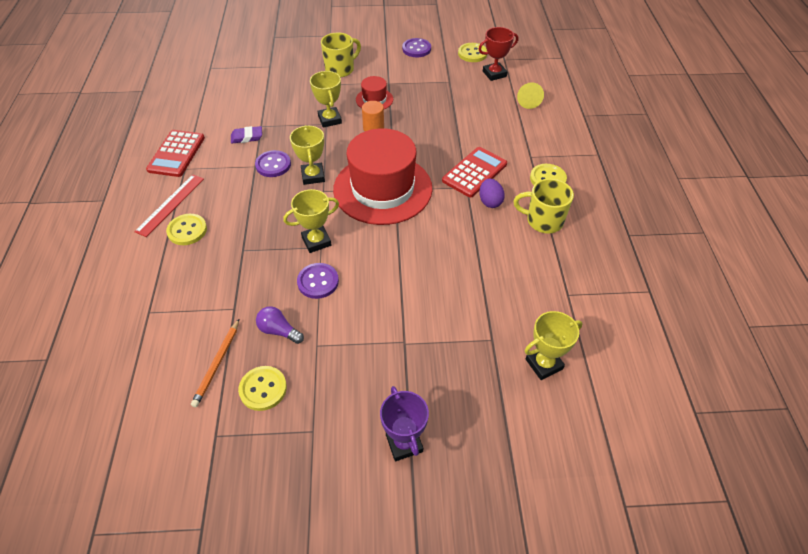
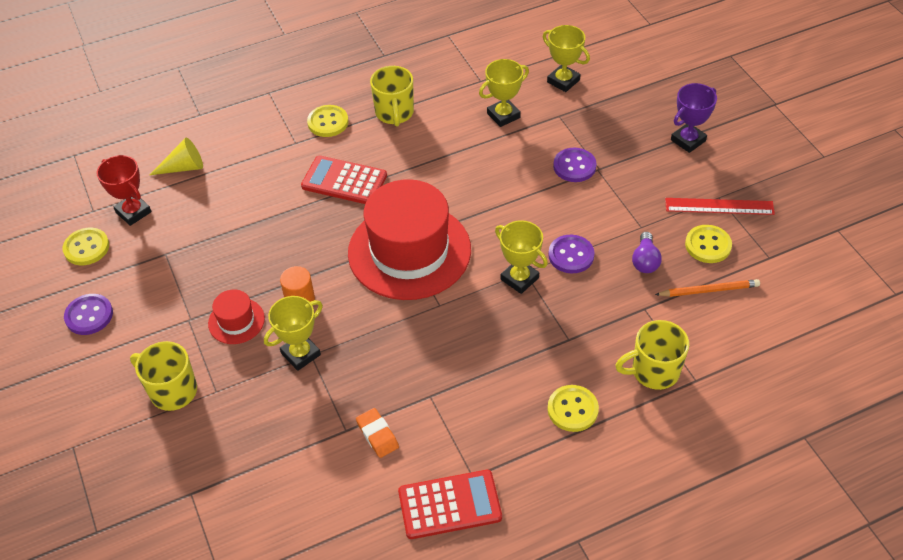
camera: 110 degrees left, 0 degrees up
red ruler [134,174,204,237] -> red ruler moved to [665,198,775,215]
purple eraser [231,126,262,143] -> orange eraser [356,408,399,458]
purple button [255,150,291,177] -> purple button moved to [553,148,597,182]
yellow trophy [290,125,325,185] -> yellow trophy moved to [479,59,529,127]
purple egg [479,178,505,208] -> none
none -> yellow mug [615,320,689,390]

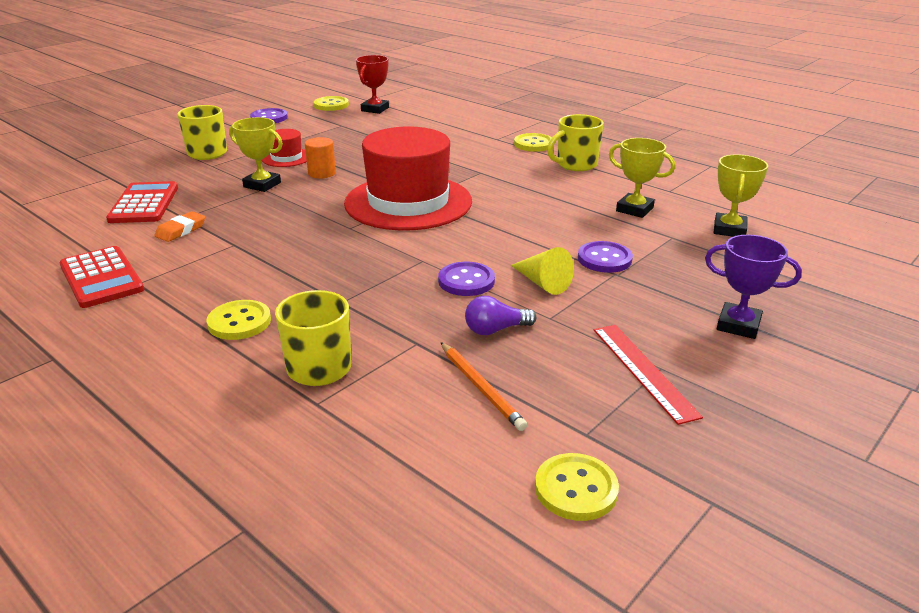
camera: 65 degrees right, 20 degrees down
yellow cone [150,138,203,175] -> yellow cone moved to [511,247,574,295]
red calculator [301,156,387,204] -> red calculator moved to [106,181,178,223]
yellow trophy [495,220,548,294] -> none
yellow button [685,225,732,263] -> yellow button moved to [535,453,619,521]

